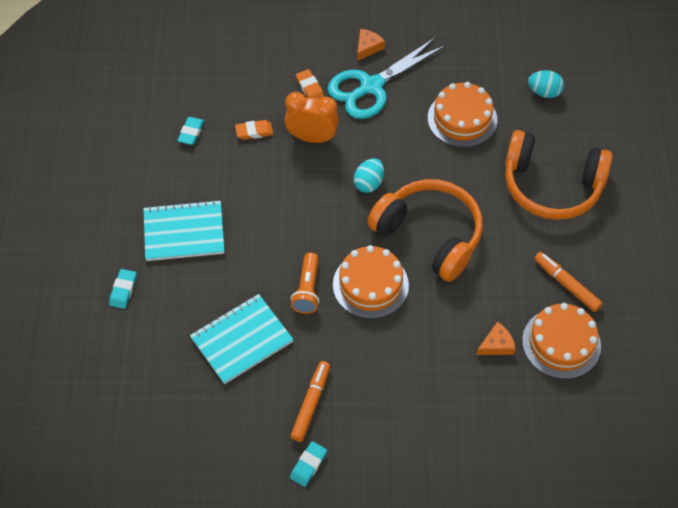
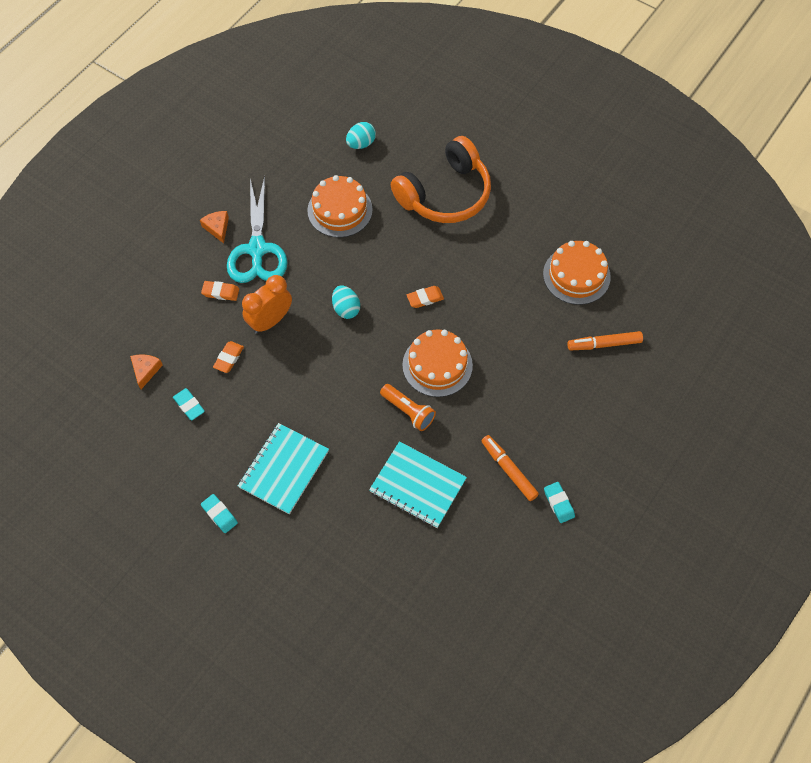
camera: 55 degrees left, 5 degrees up
turquoise eraser [109,269,136,309] -> turquoise eraser moved to [201,494,238,533]
turquoise notebook [190,294,294,384] -> turquoise notebook turned 60 degrees counterclockwise [369,441,467,528]
orange headphones [367,179,483,282] -> orange eraser [407,286,444,308]
orange cheese [477,322,516,355] -> orange cheese moved to [130,354,163,389]
orange marker [534,252,603,312] -> orange marker moved to [568,331,643,350]

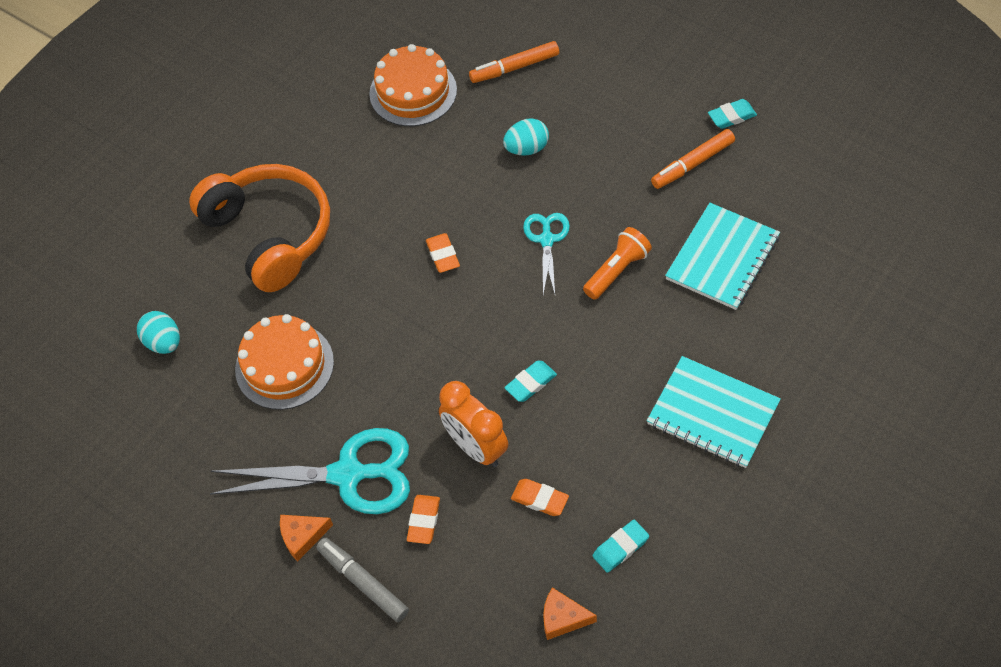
camera: 85 degrees left, 5 degrees down
turquoise eraser [201,494,238,533] -> turquoise eraser moved to [505,361,557,402]
turquoise egg [332,285,360,319] -> turquoise egg moved to [503,118,549,156]
orange cake [402,329,473,397] -> turquoise scissors [523,213,570,295]
orange marker [568,331,643,350] -> orange marker turned 75 degrees clockwise [469,41,559,83]
none -> grey marker [316,538,409,622]

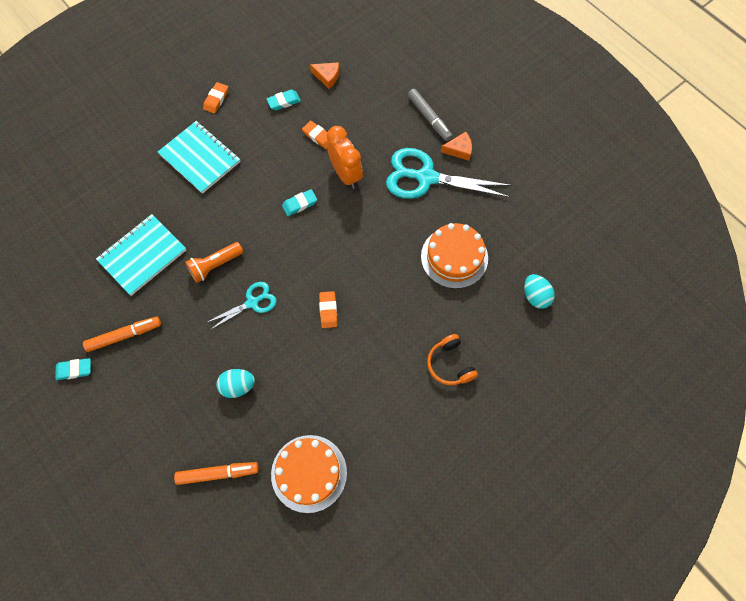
camera: 170 degrees left, 10 degrees up
orange headphones [189,164,330,292] -> orange headphones [427,334,478,385], size x0.48
orange eraser [407,495,440,544] -> orange eraser moved to [203,82,228,113]
turquoise scissors [523,213,570,295] -> turquoise scissors turned 135 degrees counterclockwise [206,282,277,330]

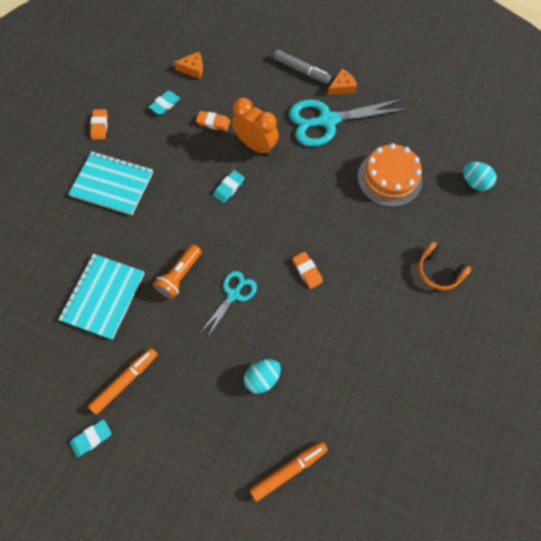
camera: 25 degrees left, 0 degrees up
orange cake [271,435,347,513] -> none

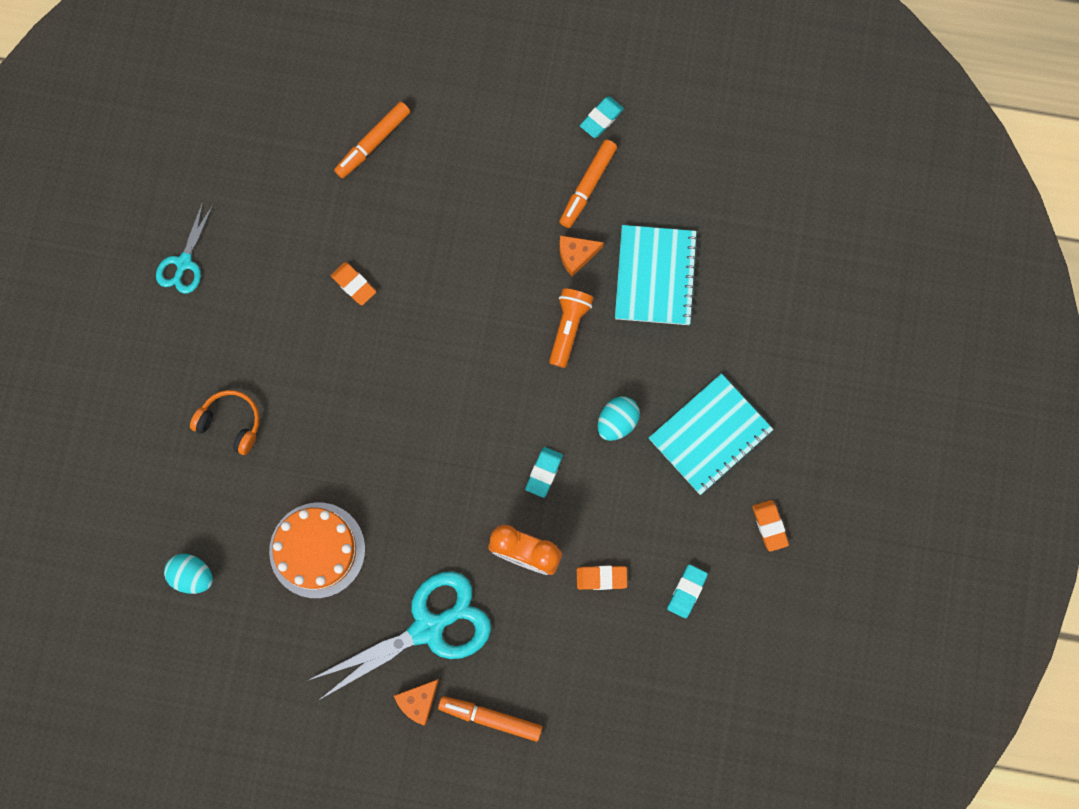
camera: 165 degrees right, 10 degrees up
turquoise notebook [68,151,153,215] -> turquoise notebook turned 45 degrees counterclockwise [649,373,773,495]
orange cheese [174,52,203,79] -> orange cheese moved to [559,235,604,277]
turquoise scissors [201,271,257,338] -> turquoise scissors moved to [156,202,213,294]
turquoise egg [244,359,281,394] -> turquoise egg moved to [597,396,640,441]
grey marker [274,50,332,84] -> orange marker [438,696,542,742]
orange eraser [292,251,323,289] -> orange eraser moved to [331,262,376,305]

